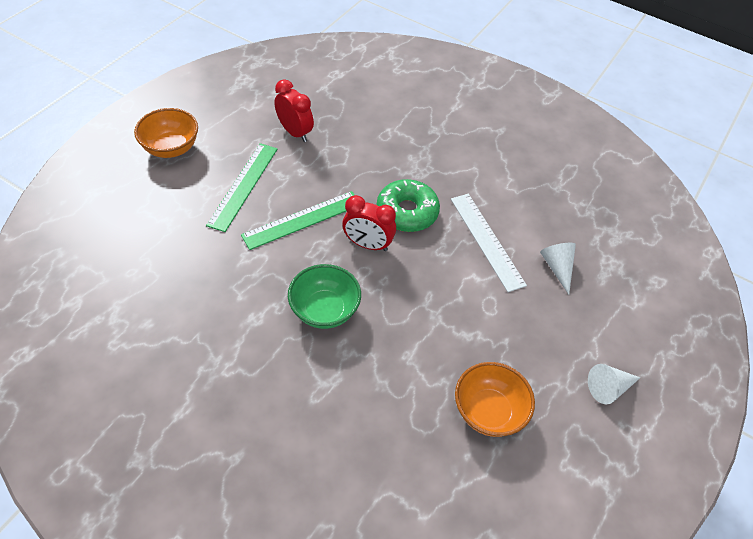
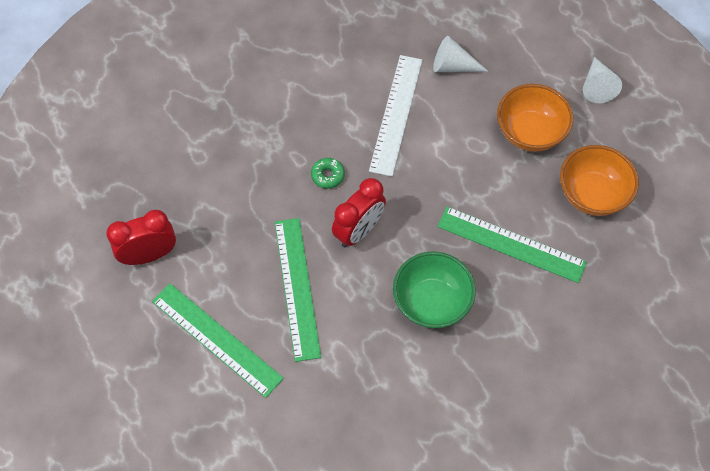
camera: 65 degrees left, 10 degrees up
orange bowl [134,108,198,158] -> orange bowl moved to [497,84,573,152]
green donut [377,179,440,232] -> green donut [311,158,345,189], size x0.45
white ruler [451,194,527,292] -> white ruler turned 75 degrees counterclockwise [369,55,422,177]
none -> green ruler [437,206,587,283]

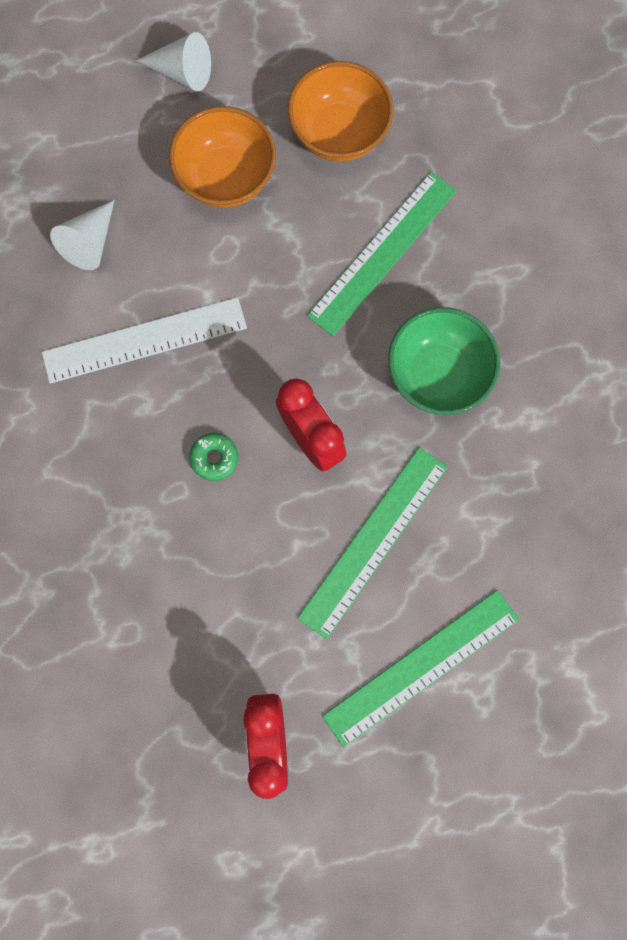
camera: 75 degrees left, 15 degrees up
green ruler [275,218,321,362] -> green ruler turned 60 degrees counterclockwise [297,447,448,639]
white ruler [369,55,422,177] -> white ruler turned 45 degrees counterclockwise [42,297,247,384]

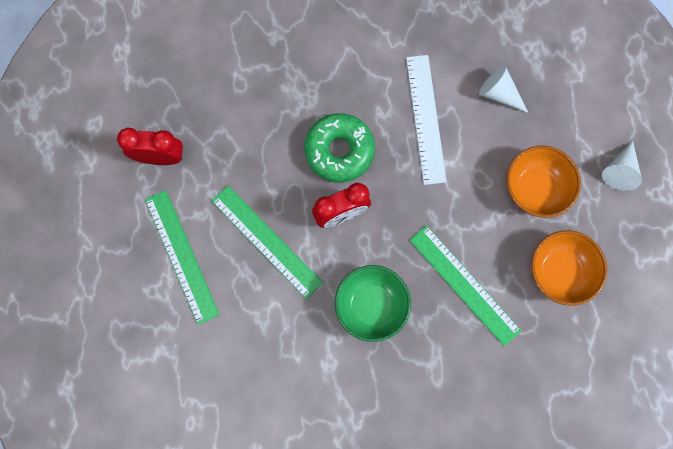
camera: 100 degrees right, 0 degrees up
green donut [189,433,238,481] -> green donut [304,113,375,183], size x2.22

